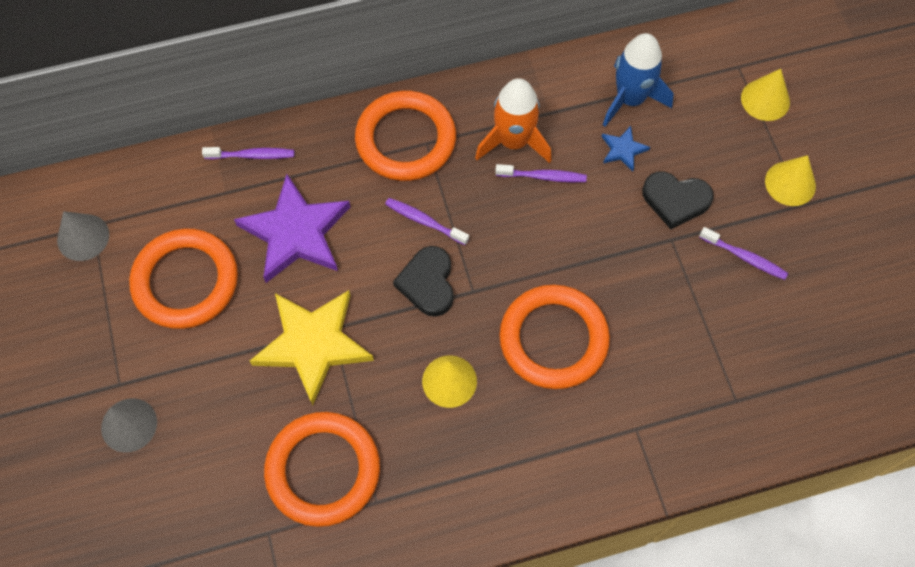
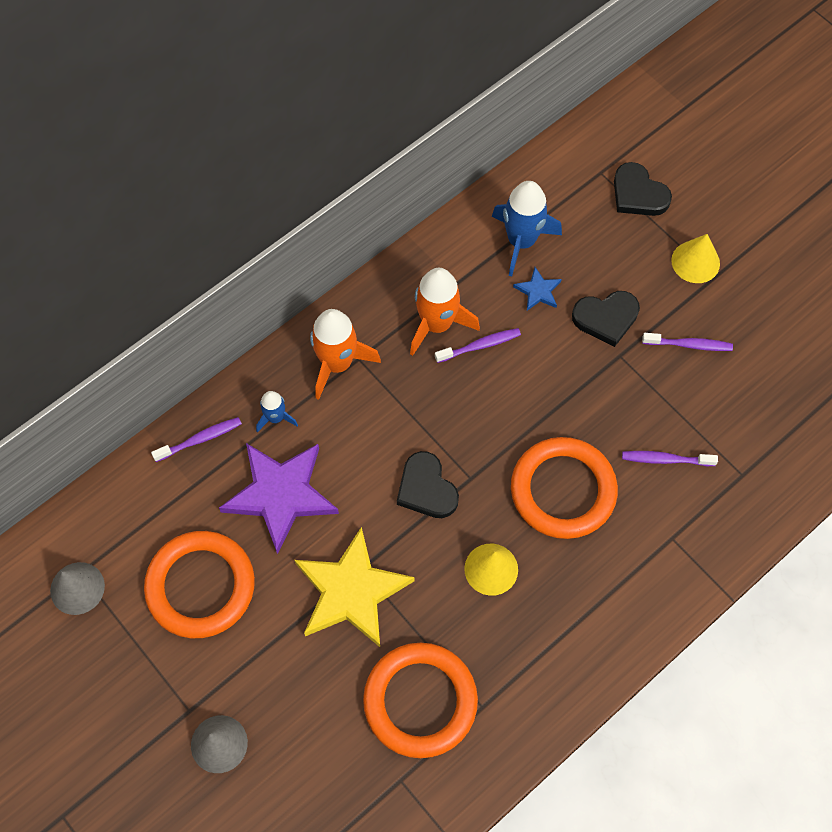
camera: 25 degrees left, 0 degrees up
orange ring [355,91,456,181] -> orange rocket [310,309,381,400]
purple toothbrush [385,198,469,245] -> purple toothbrush moved to [622,451,718,466]
yellow cone [741,69,790,121] -> black heart [614,162,672,216]
none -> blue rocket [256,391,298,432]

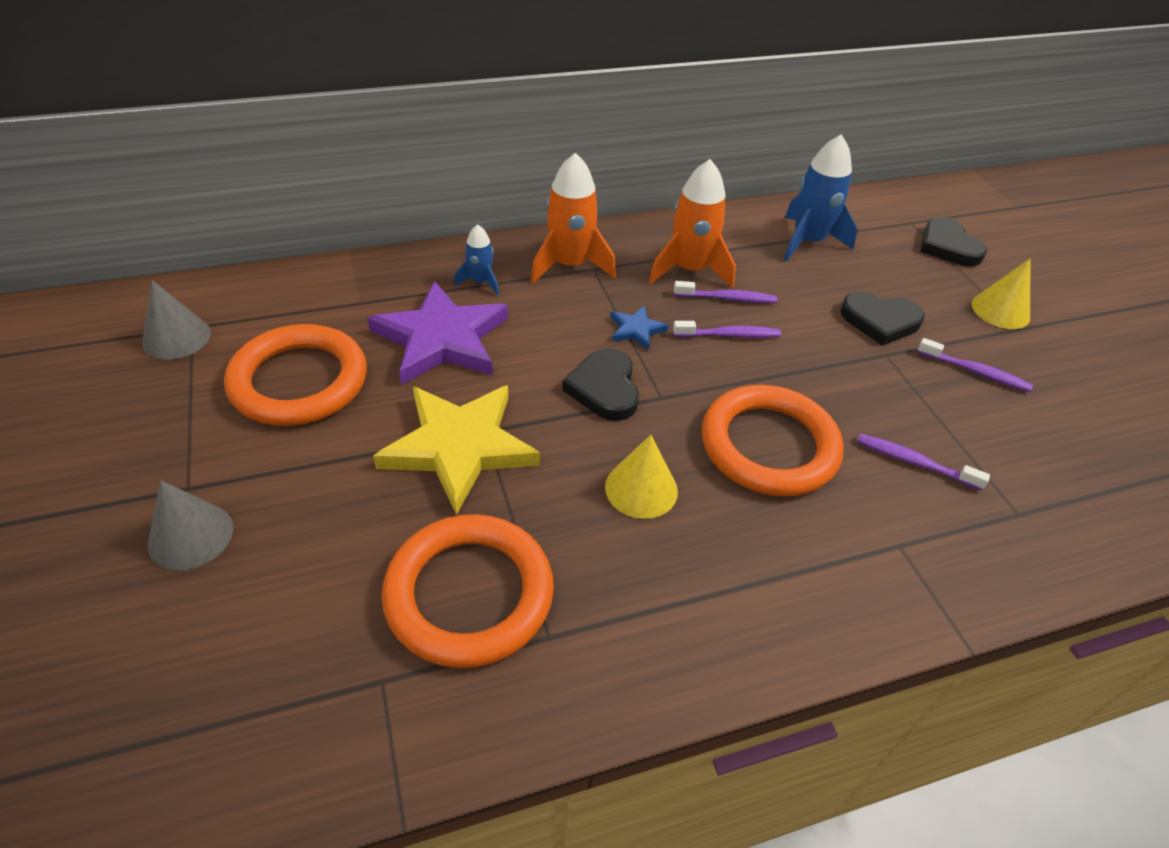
camera: 20 degrees right, 20 degrees down
purple toothbrush [151,417,242,462] -> purple toothbrush moved to [673,321,781,338]
blue star [513,267,562,311] -> blue star moved to [610,306,669,350]

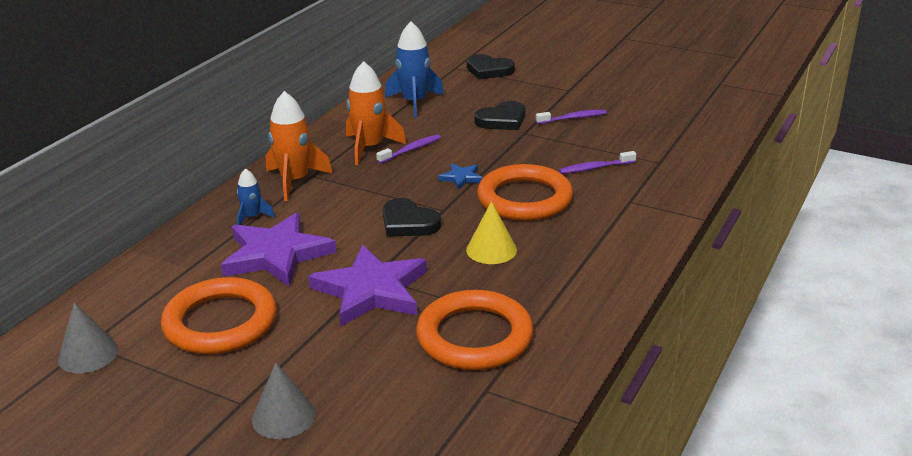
camera: 40 degrees left, 15 degrees down
yellow star [373,385,540,515] -> purple star [308,245,427,326]
blue star [610,306,669,350] -> blue star moved to [438,163,483,190]
purple toothbrush [673,321,781,338] -> none
yellow cone [972,259,1030,329] -> none

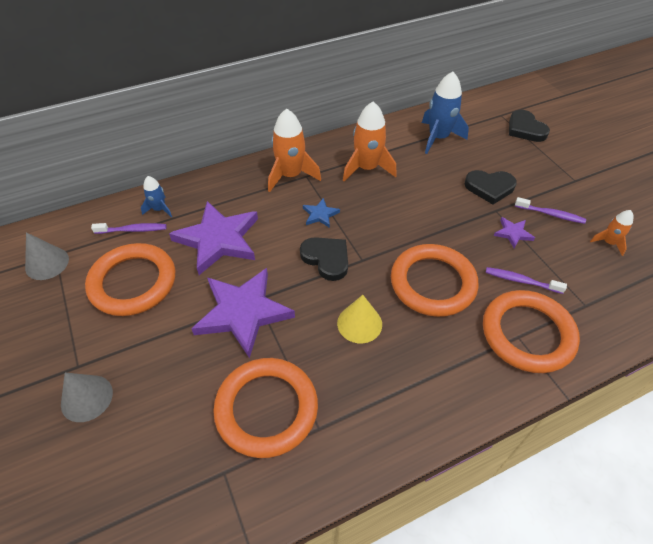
camera: 35 degrees right, 20 degrees up
blue rocket [237,168,275,225] -> blue rocket moved to [141,176,172,218]
purple toothbrush [376,134,441,164] -> purple toothbrush moved to [91,223,167,234]
black heart [383,198,441,237] -> black heart turned 150 degrees clockwise [300,237,348,281]
blue star [438,163,483,190] -> blue star moved to [303,198,340,228]
none -> orange ring [483,290,580,373]
none -> purple star [494,217,535,249]
none -> orange rocket [590,210,633,256]

